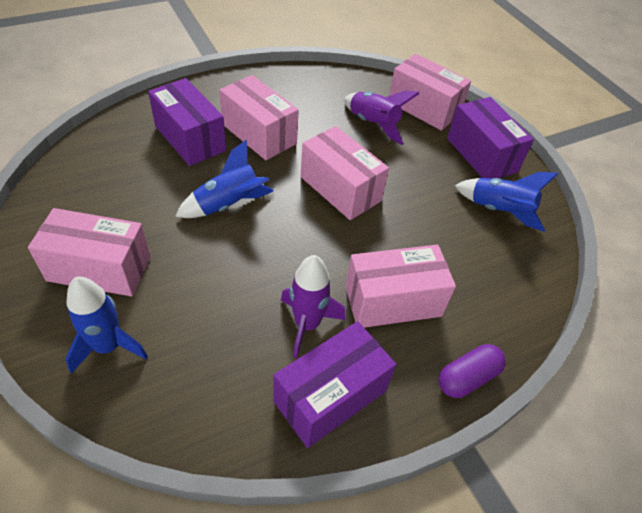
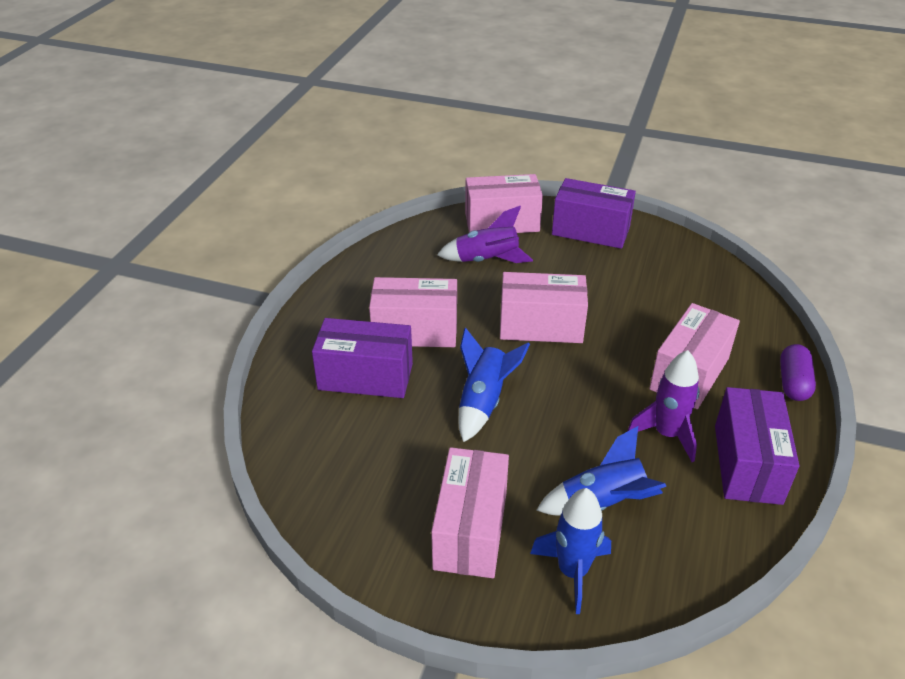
camera: 40 degrees left, 10 degrees down
pink box [28,208,151,296] -> pink box turned 45 degrees counterclockwise [431,447,509,578]
blue rocket [455,172,558,232] -> blue rocket moved to [536,426,666,516]

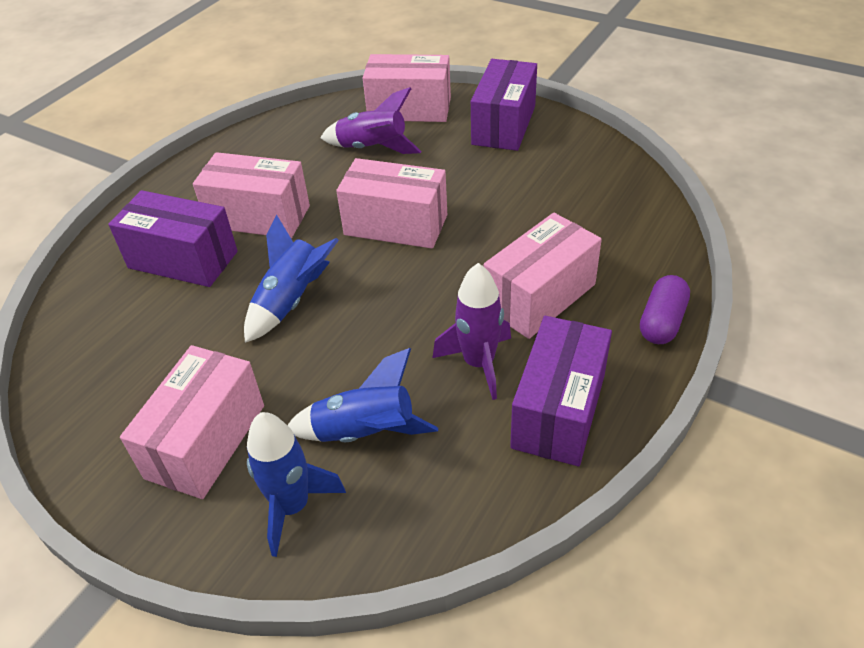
camera: 15 degrees right, 5 degrees up
purple box [552,178,636,249] -> purple box turned 75 degrees clockwise [471,59,537,151]

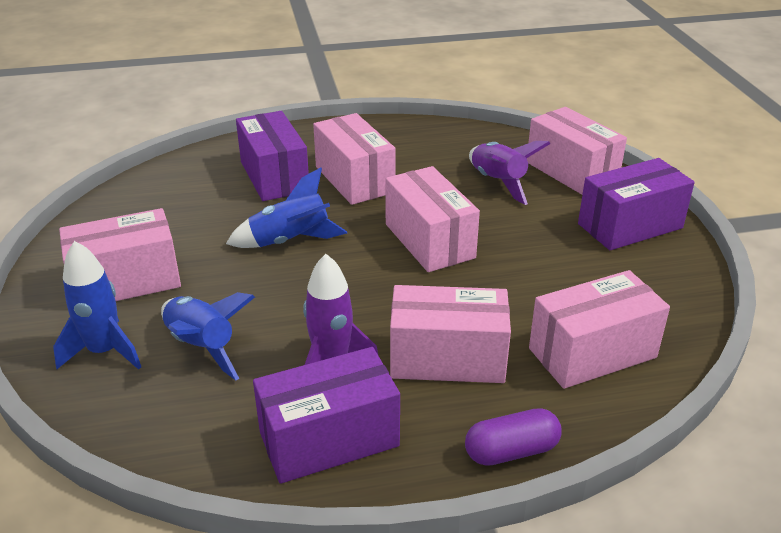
camera: 45 degrees right, 10 degrees down
none -> pink box [529,270,670,389]

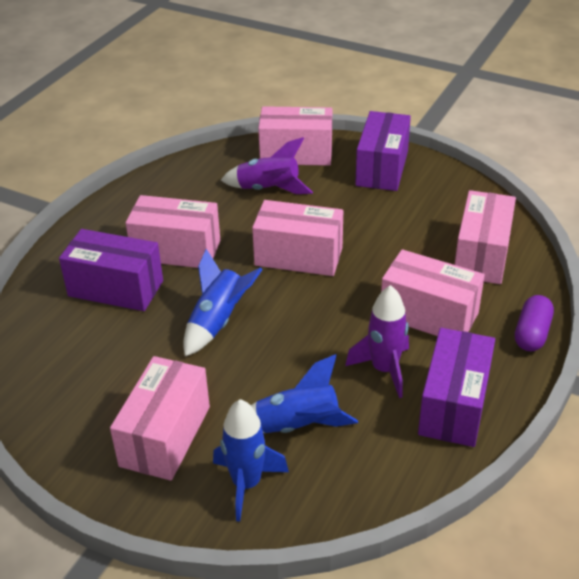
camera: 50 degrees left, 5 degrees up
pink box [390,285,511,383] -> pink box turned 75 degrees clockwise [381,249,485,336]

